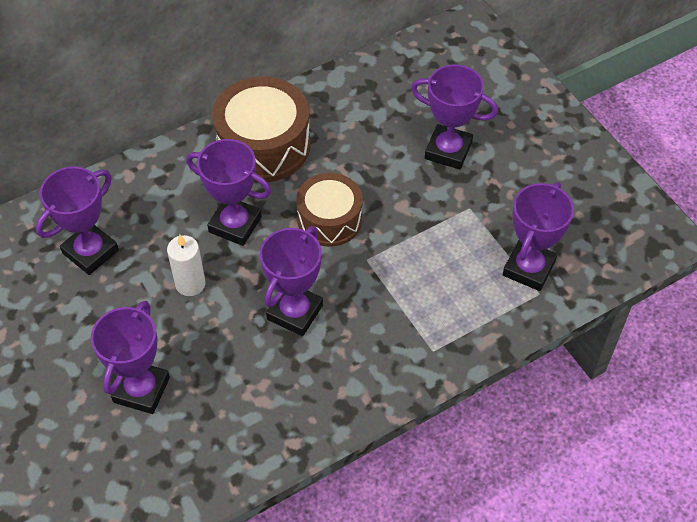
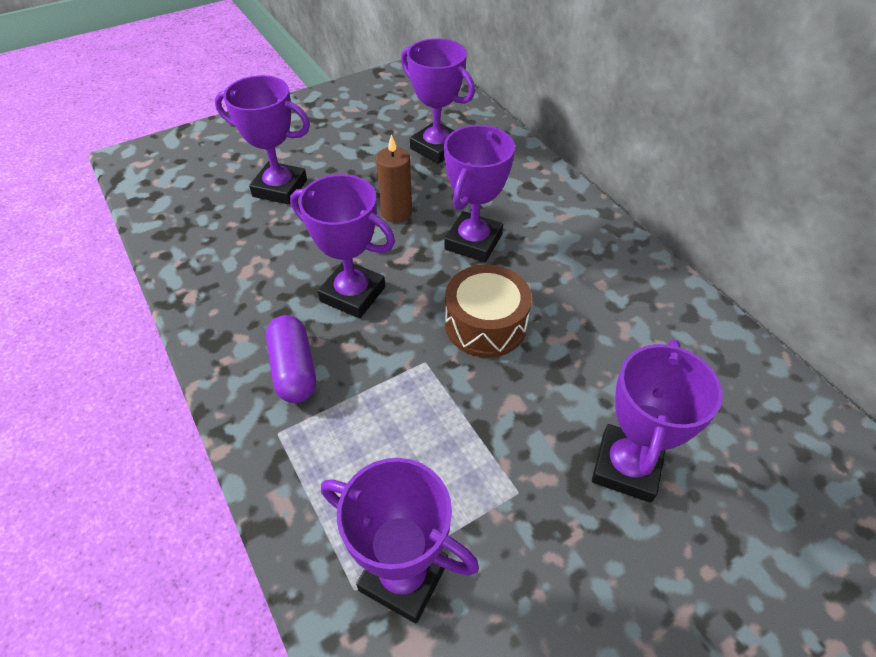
camera: 90 degrees right, 5 degrees down
white candle [167,235,205,296] -> brown candle [376,135,412,223]
brown drum [212,76,311,182] -> none
none -> purple capsule [266,315,316,403]

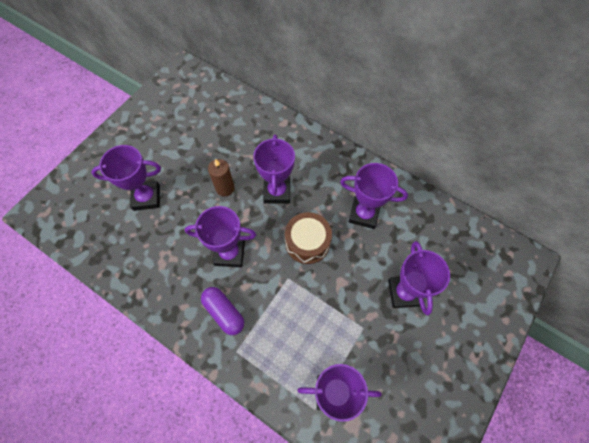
camera: 25 degrees left, 15 degrees up
purple trophy [401,38,475,164] -> purple trophy moved to [340,163,408,229]

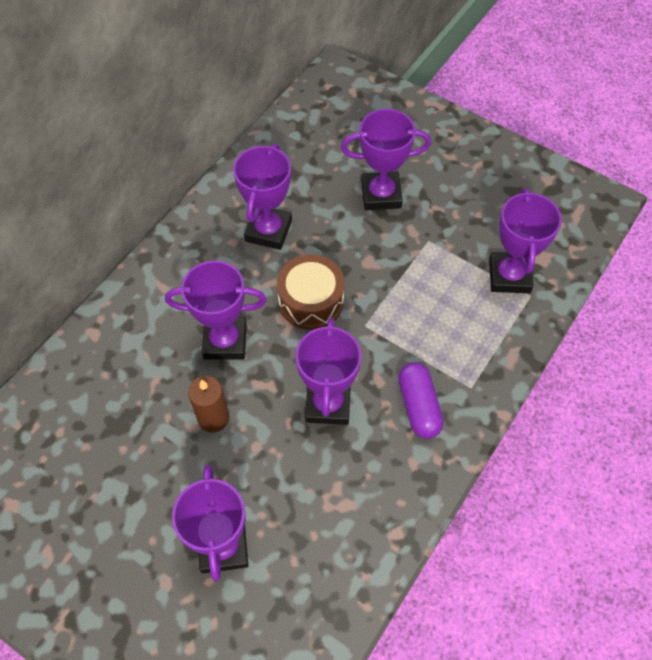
camera: 90 degrees left, 5 degrees down
purple capsule [201,287,244,335] -> purple capsule turned 60 degrees counterclockwise [398,362,444,439]

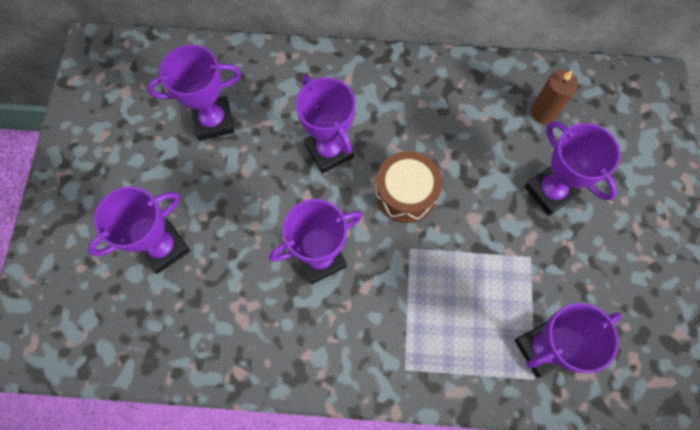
camera: 60 degrees right, 10 degrees up
brown candle [188,376,229,432] -> brown candle moved to [531,70,578,124]
purple trophy [233,143,292,250] -> purple trophy moved to [147,45,241,141]
purple capsule [398,362,444,439] -> none

